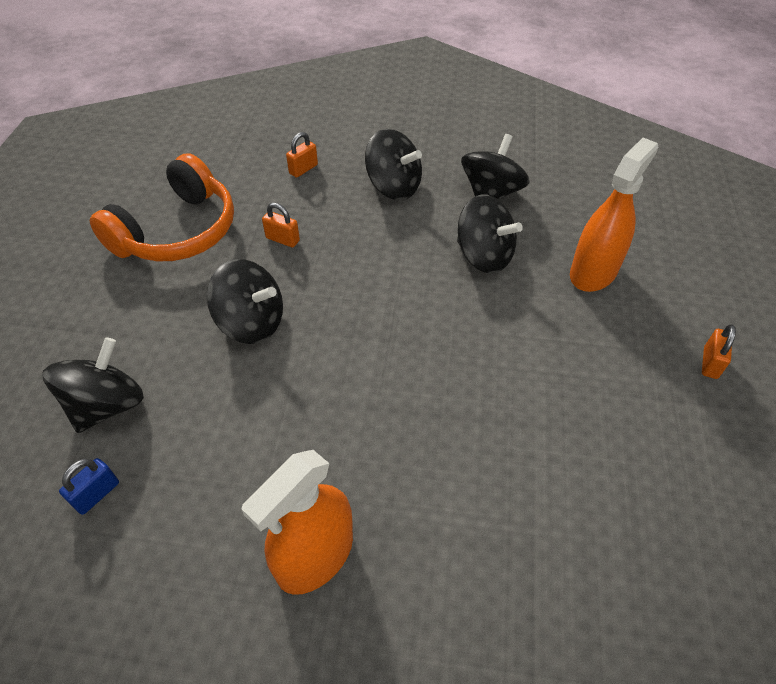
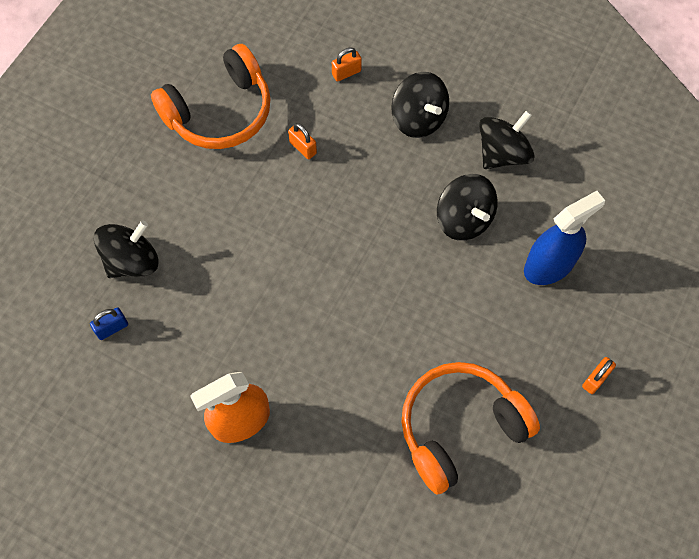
camera: 20 degrees right, 15 degrees up
black spinning top [207,259,283,344] -> none
orange spray bottle [570,138,658,292] -> blue spray bottle [524,191,605,285]
none -> orange headphones [401,362,540,495]

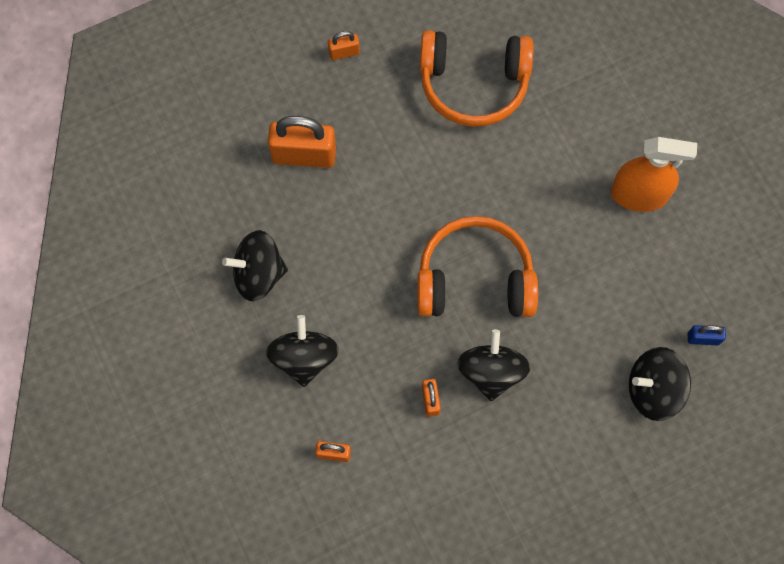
camera: 145 degrees left, 5 degrees up
orange headphones [151,44,271,149] -> orange headphones moved to [417,216,538,317]
black spinning top [437,174,498,241] -> black spinning top moved to [457,329,531,401]
blue spray bottle [524,191,605,285] -> orange padlock [268,116,336,168]

